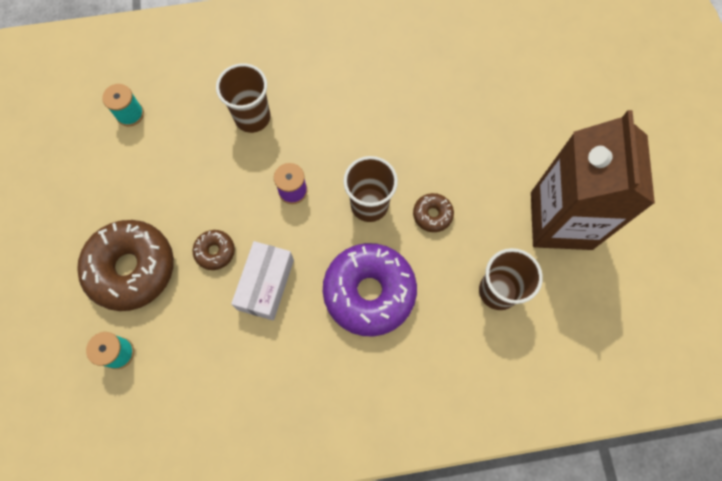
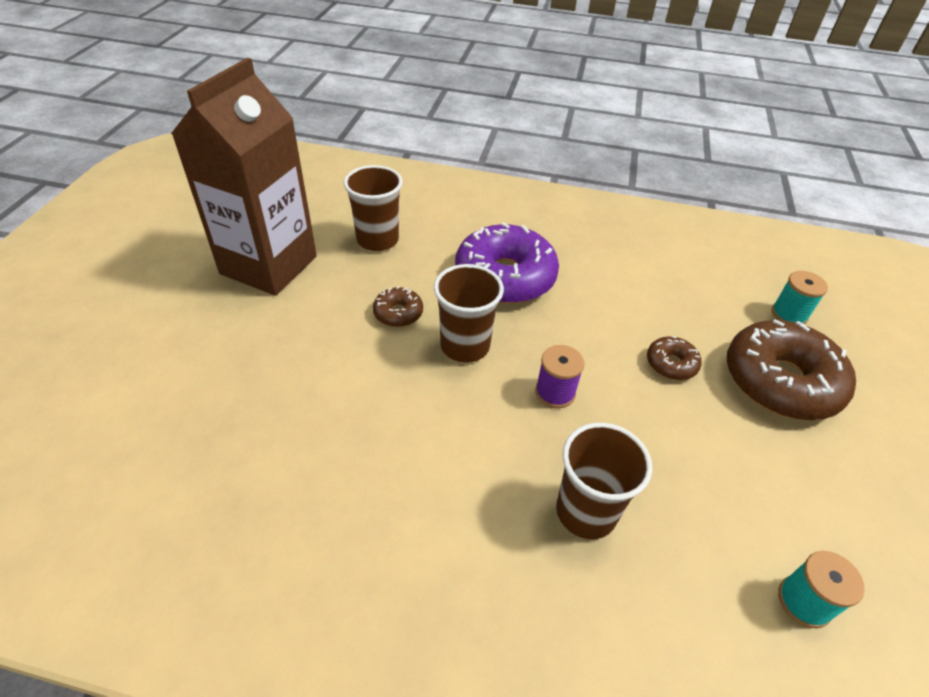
camera: 160 degrees left, 25 degrees down
white box [231,241,294,321] -> none

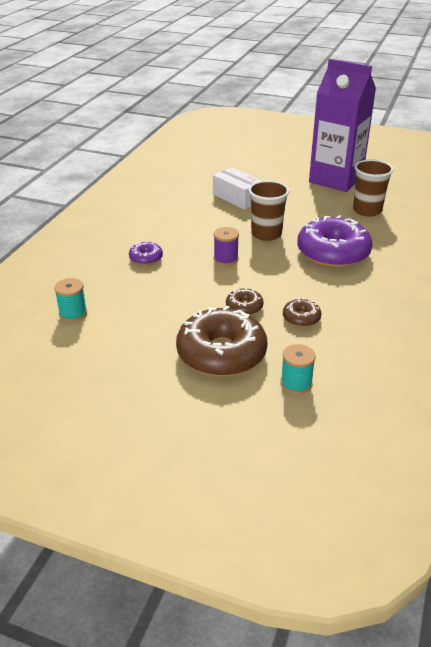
camera: 100 degrees right, 10 degrees down
brown carton [171,58,317,296] -> purple carton [309,59,376,192]
brown donut [373,286,423,327] -> brown donut moved to [283,298,321,327]
brown cup [556,423,652,539] -> purple donut [129,241,163,265]
none -> white box [213,167,262,210]

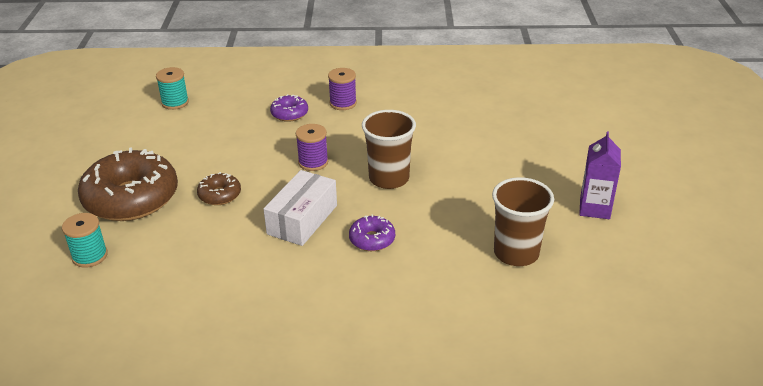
camera: 70 degrees right, 0 degrees up
white box [213,167,262,210] -> white box moved to [264,170,337,246]
brown donut [283,298,321,327] -> none
purple donut [297,215,373,268] -> purple donut [349,214,395,251], size x0.46
purple carton [309,59,376,192] -> purple carton [579,132,621,219], size x0.45
none -> purple spool [328,68,357,110]

